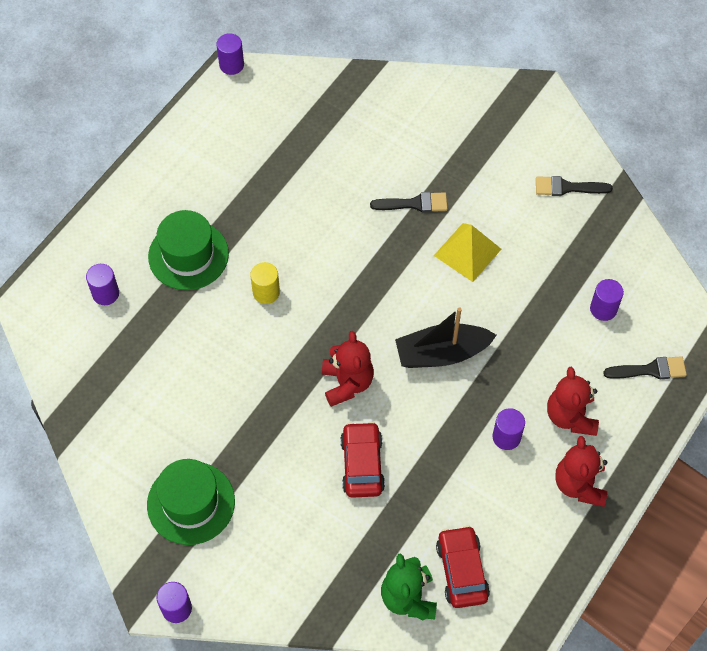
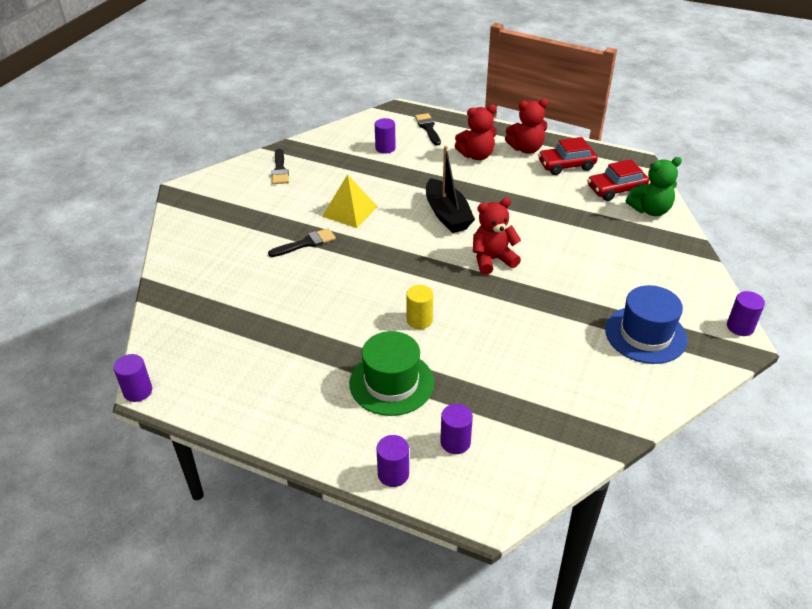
camera: 100 degrees left, 20 degrees down
green hat [147,459,235,545] -> blue hat [605,285,688,364]
red car [340,422,385,498] -> red car moved to [538,137,598,175]
black brush [370,192,448,212] -> black brush turned 75 degrees clockwise [268,228,336,257]
purple cylinder [493,408,525,450] -> purple cylinder moved to [376,435,409,487]

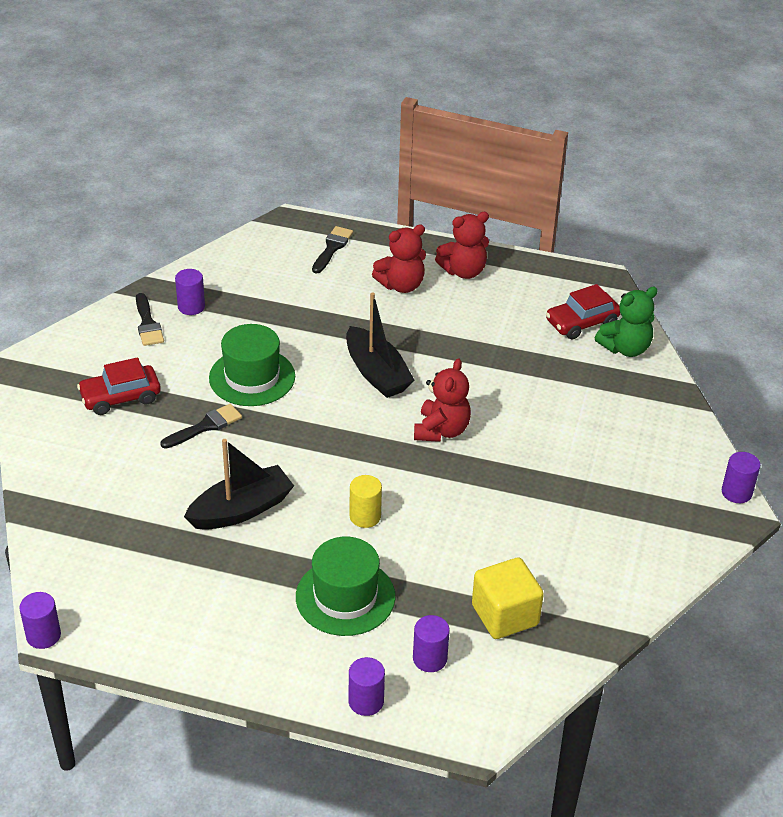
camera: 10 degrees left, 0 degrees up
yellow pyramid [322,174,378,228] -> green hat [209,324,295,406]
purple cylinder [375,118,396,154] -> purple cylinder moved to [175,269,205,315]
black brush [415,113,441,145] -> black brush turned 45 degrees clockwise [312,226,353,274]
red teddy bear [473,198,521,275] -> red teddy bear turned 135 degrees clockwise [414,358,471,442]
red car [538,137,598,175] -> red car moved to [77,357,161,415]
blue hat [605,285,688,364] -> none
none -> black boat [184,439,294,530]
none -> yellow cube [472,557,544,639]

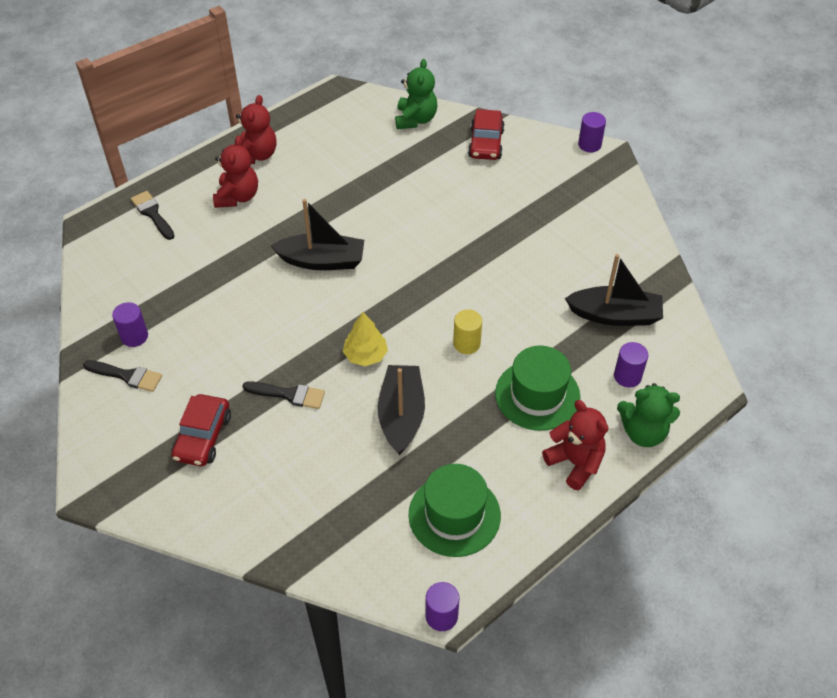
camera: 55 degrees left, 10 degrees up
black brush [160,404,242,449] -> black brush turned 105 degrees clockwise [242,381,325,409]
green hat [209,324,295,406] -> green hat moved to [409,464,501,557]
purple cylinder [349,657,385,716] -> green teddy bear [617,383,680,447]
red teddy bear [414,358,471,442] -> red teddy bear moved to [542,400,608,490]
yellow cube [472,557,544,639] -> black boat [565,254,663,326]
red car [546,284,621,339] -> red car moved to [468,109,505,160]
none -> yellow tree [343,312,388,366]

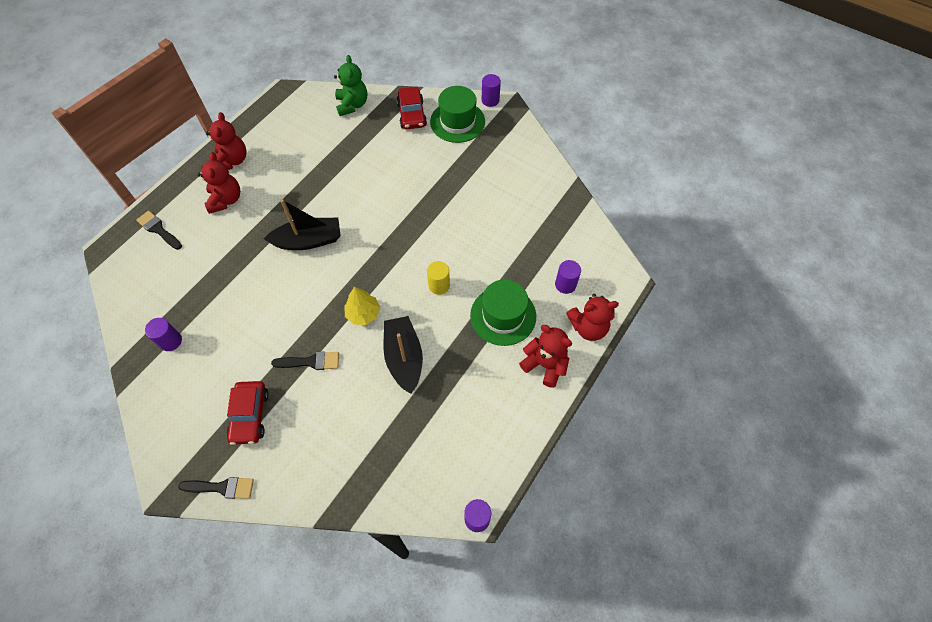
camera: 15 degrees left, 10 degrees up
black brush [83,360,162,392] -> black brush moved to [178,477,254,499]
green hat [409,464,501,557] -> green hat moved to [430,86,485,143]
black boat [565,254,663,326] -> none
green teddy bear [617,383,680,447] -> red teddy bear [566,294,619,341]

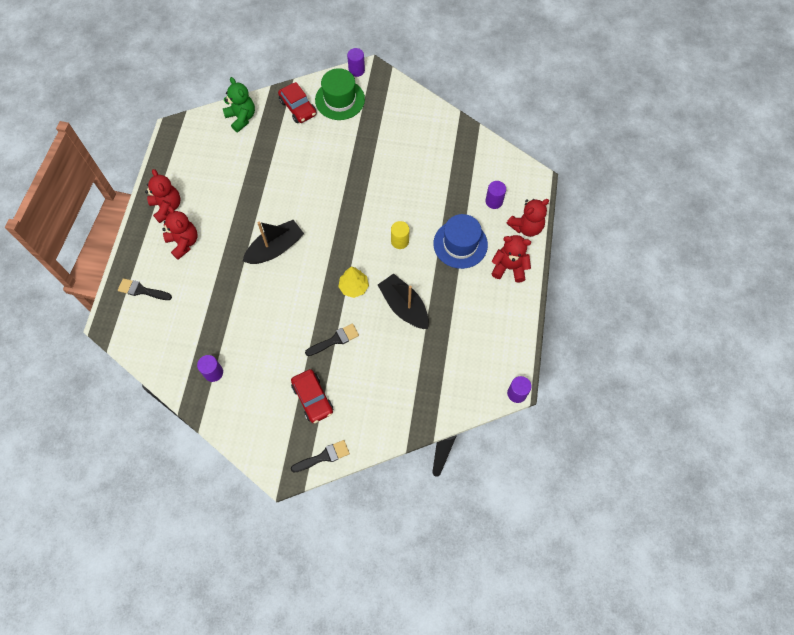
camera: 25 degrees left, 5 degrees up
green hat [470,280,536,346] -> blue hat [433,214,488,269]

